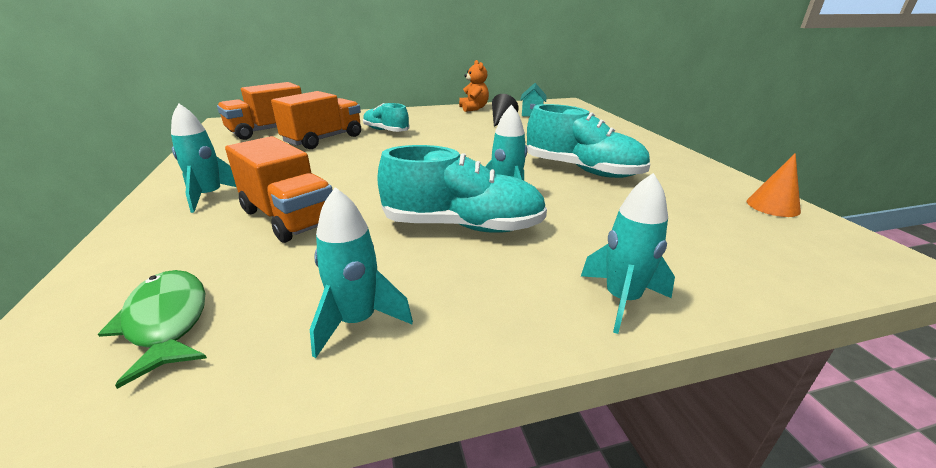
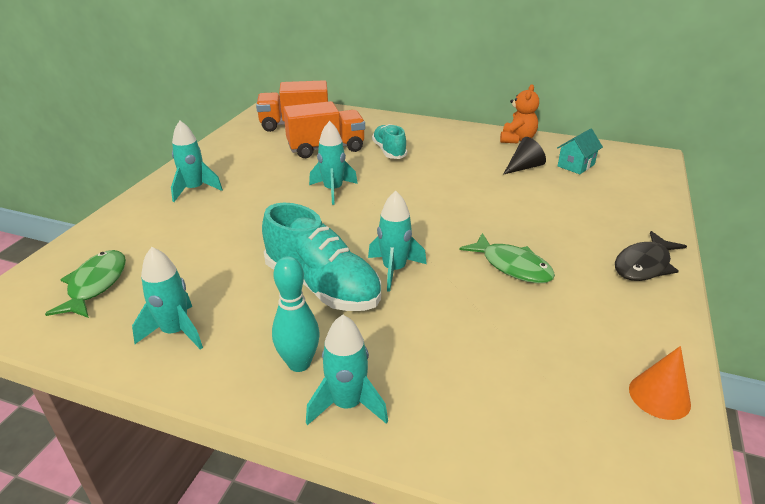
camera: 35 degrees right, 5 degrees up
orange truck [225,136,333,243] -> none
turquoise shoe [527,104,650,178] -> green fish [459,233,555,283]
none -> turquoise bowling pin [272,256,320,372]
none -> turquoise rocket [309,121,358,205]
none -> black fish [615,231,687,281]

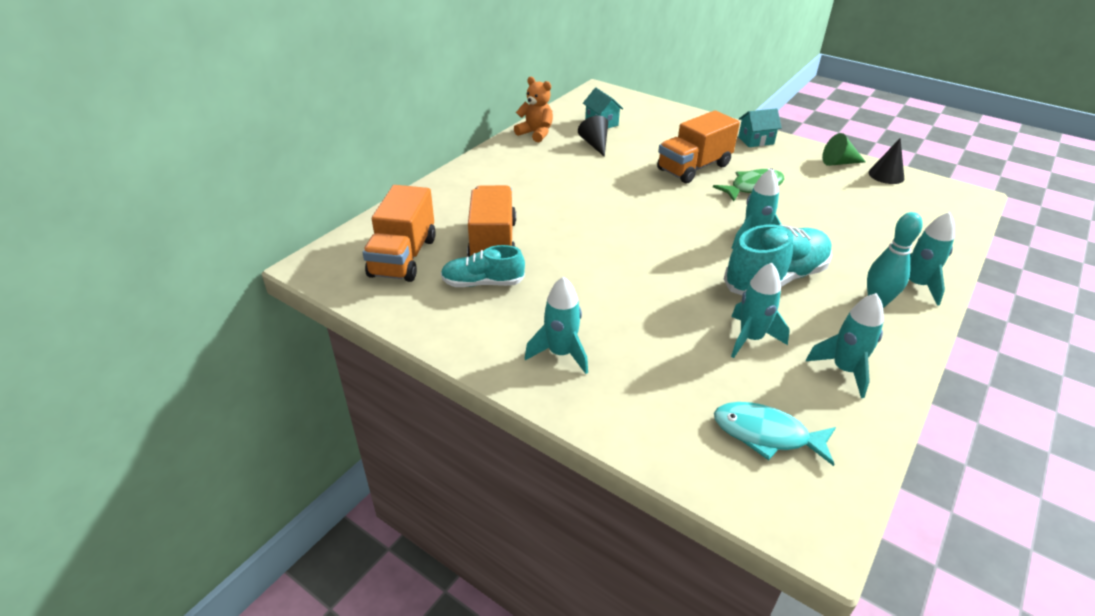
camera: 75 degrees left, 5 degrees up
green fish [45,250,126,318] -> turquoise fish [714,402,836,466]
turquoise rocket [309,121,358,205] -> turquoise rocket moved to [731,263,790,358]
turquoise shoe [372,124,407,159] -> turquoise shoe moved to [441,245,525,287]
black fish [615,231,687,281] -> turquoise house [738,108,782,147]
orange cone [629,346,691,420] -> black cone [868,138,904,184]
none -> orange truck [657,110,740,184]
none -> green cone [822,133,866,166]

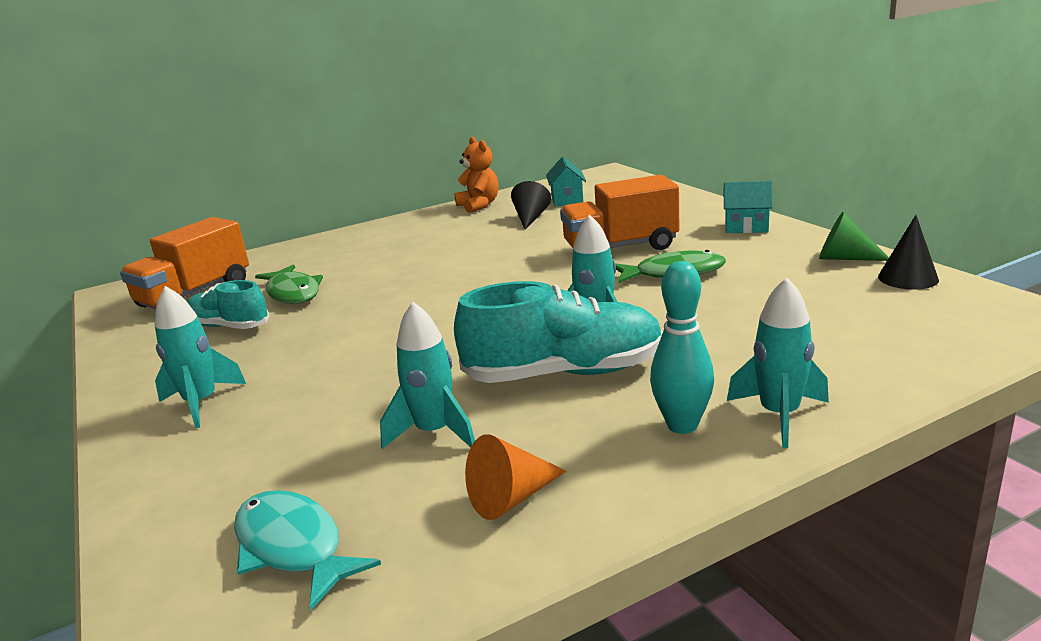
camera: 30 degrees right, 15 degrees down
orange truck [467,185,516,257] -> green fish [255,264,323,304]
turquoise rocket [806,293,884,398] -> orange cone [465,434,566,520]

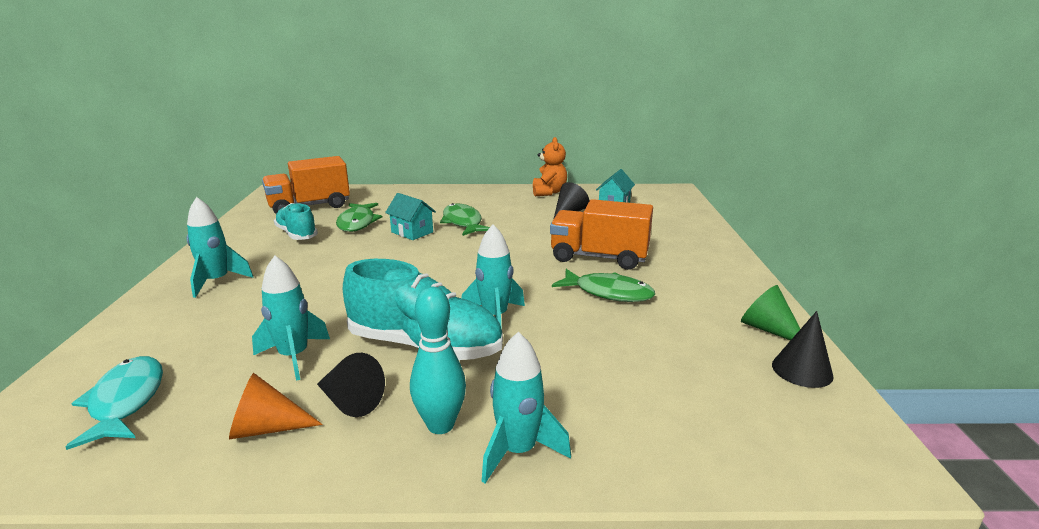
camera: 25 degrees right, 0 degrees up
turquoise house [723,181,773,233] -> turquoise house moved to [385,193,436,240]
none -> black cone [317,353,385,417]
none -> green fish [440,203,490,236]

